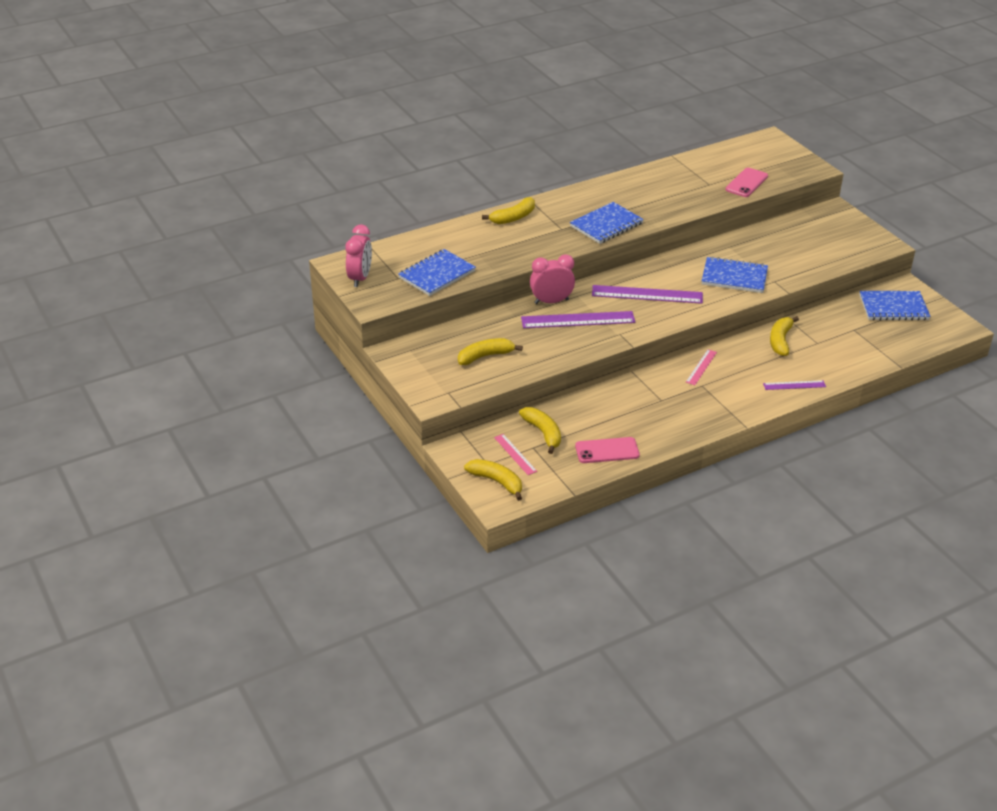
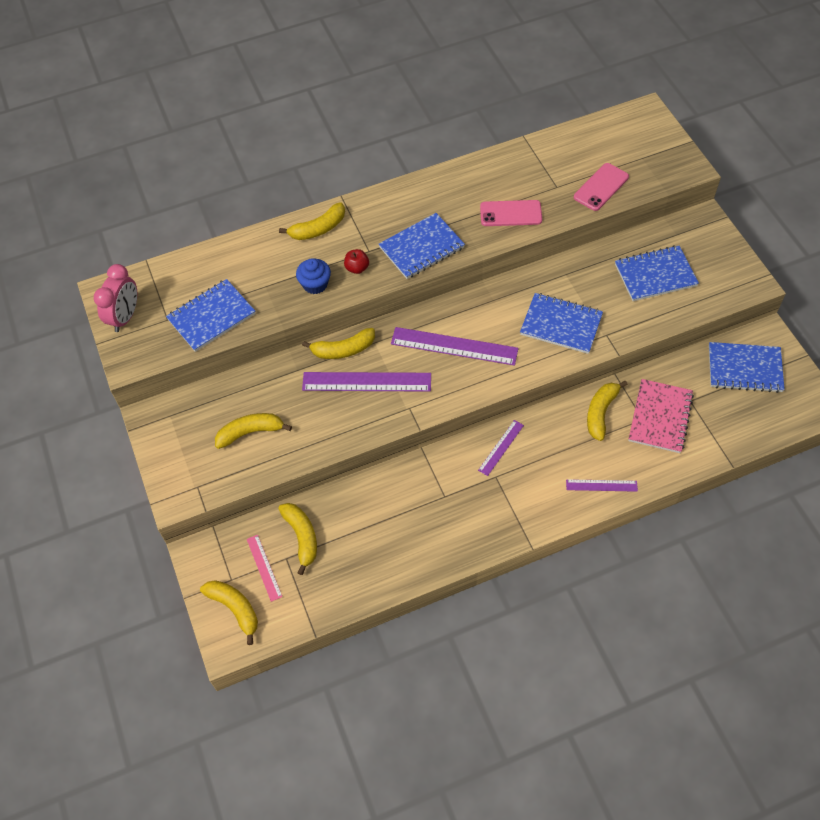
camera: 10 degrees right, 20 degrees up
pink clock [530,254,575,304] -> yellow banana [302,328,375,359]
pink phone [575,437,640,463] -> pink phone moved to [480,200,542,226]
pink ruler [686,349,717,385] -> purple ruler [478,420,524,476]
none -> blue cupcake [296,258,331,294]
none -> red apple [344,249,369,274]
none -> blue notebook [615,245,699,301]
none -> pink notebook [628,379,694,453]

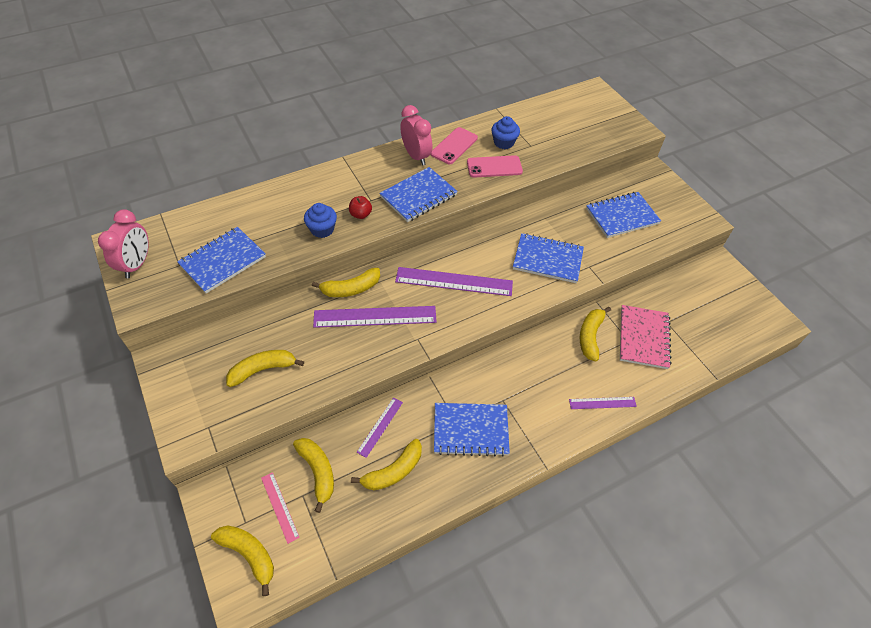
camera: 10 degrees left, 5 degrees down
yellow banana [279,202,345,240] -> yellow banana moved to [351,439,422,490]
purple ruler [478,420,524,476] -> purple ruler moved to [357,398,403,458]
pink phone [574,163,629,211] -> pink phone moved to [431,127,478,164]
blue notebook [709,342,785,393] -> blue notebook moved to [434,403,510,457]
none -> pink clock [400,105,433,166]
none -> blue cupcake [492,116,520,149]

